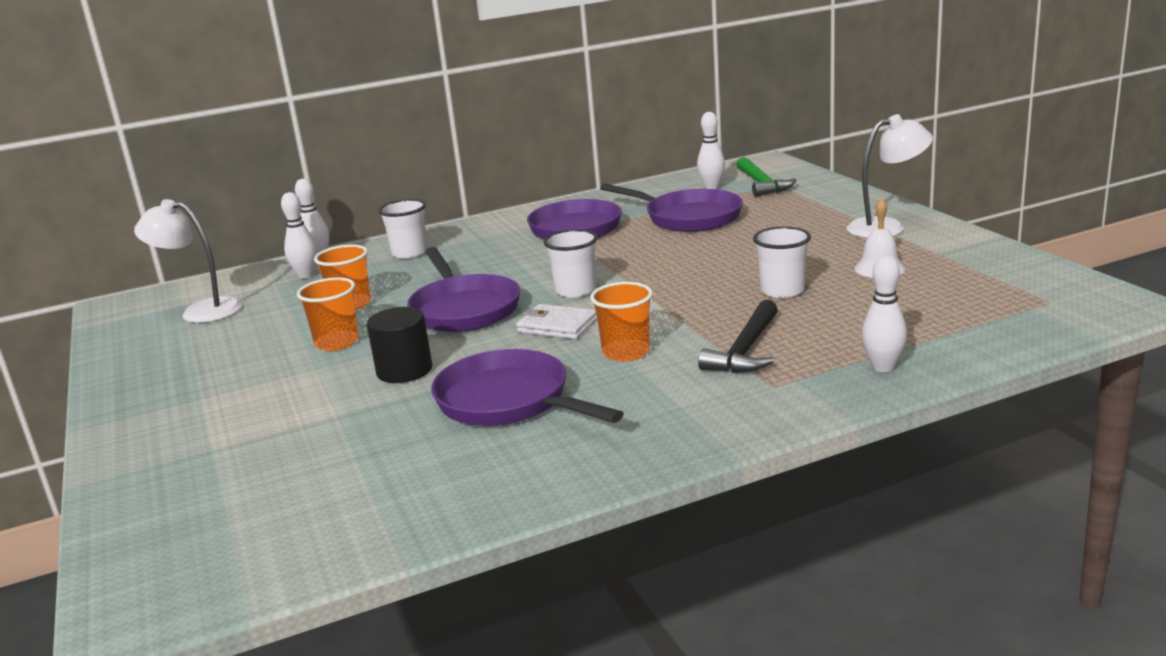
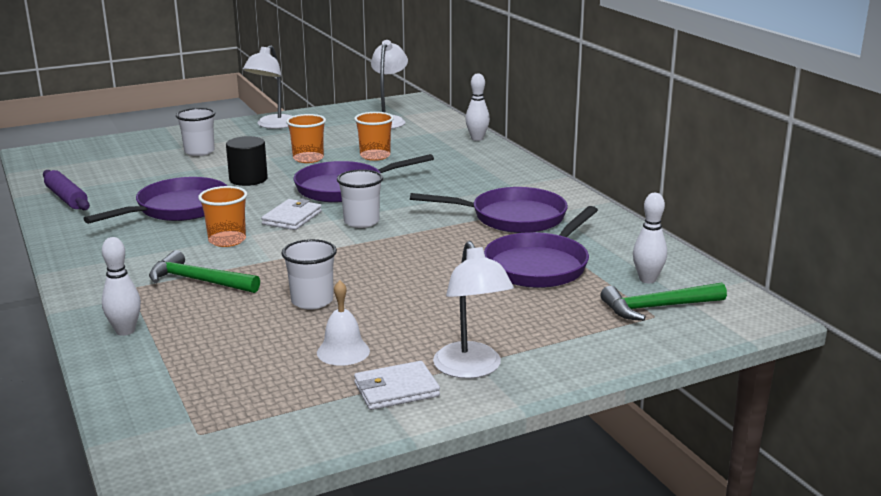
camera: 85 degrees right, 0 degrees up
white bowling pin [281,192,317,279] -> none
white cup [378,199,428,259] -> white cup moved to [176,108,215,156]
black hammer [698,300,778,373] -> green hammer [149,250,260,293]
none -> purple rolling pin [43,170,90,210]
none -> white lamp [243,45,292,129]
none -> white wallet [354,361,440,410]

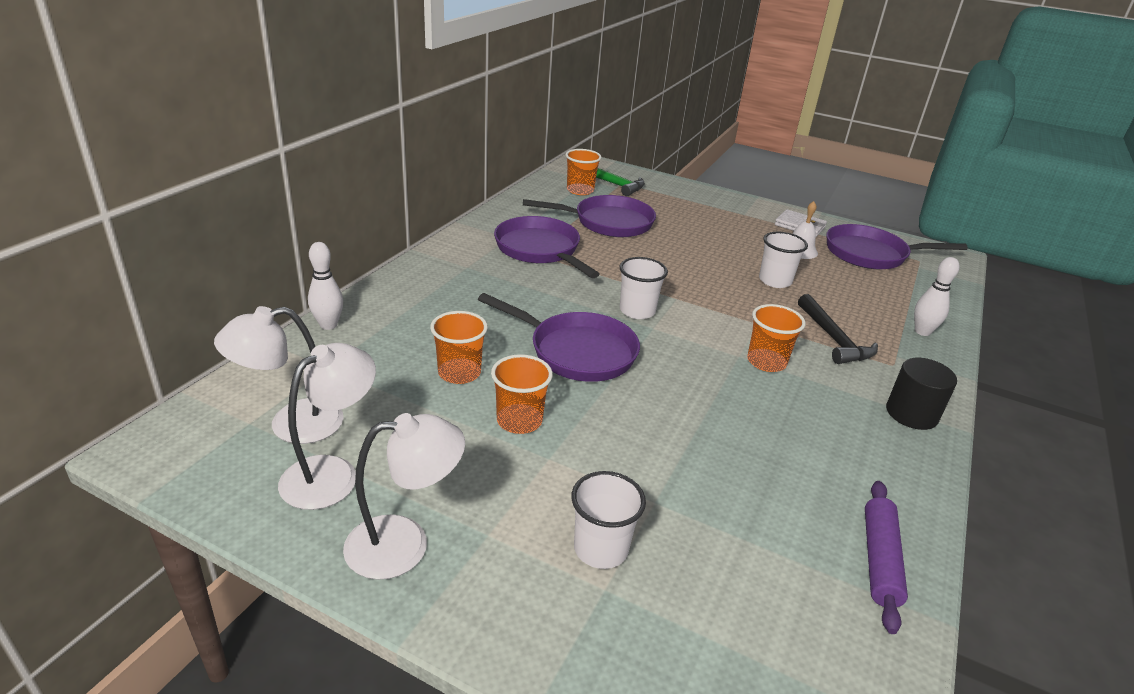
camera: 130 degrees left, 10 degrees up
purple pan [83,177,227,224] -> purple pan moved to [826,224,968,269]
green hammer [149,250,260,293] -> black hammer [798,294,878,364]
black cylinder [226,136,268,186] -> black cylinder moved to [886,358,957,430]
white wallet [261,199,322,230] -> none
white lamp [433,241,514,379] -> white lamp moved to [278,343,376,510]
white bowling pin [633,193,667,283] -> orange cup [565,149,602,195]

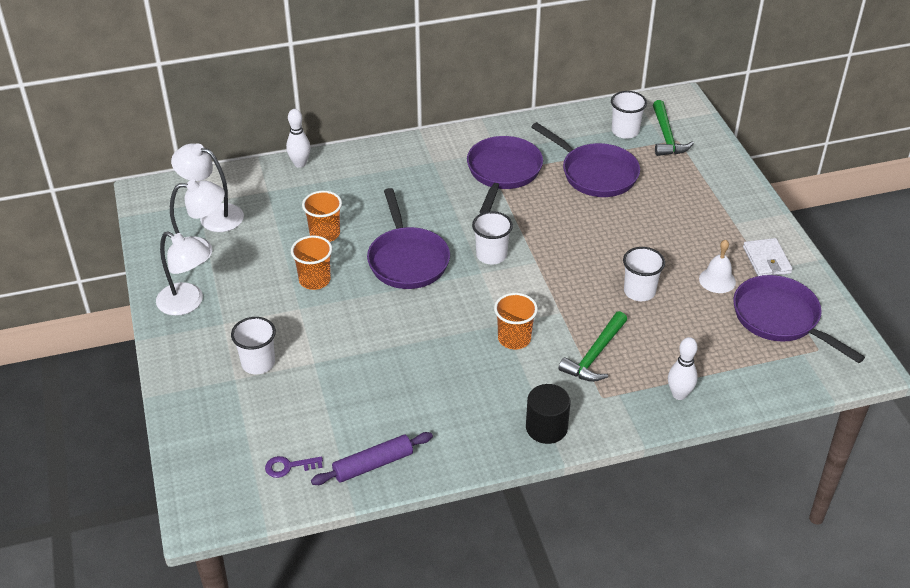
camera: 50 degrees right, 10 degrees up
orange cup [565,149,602,195] -> white cup [611,91,647,139]
black hammer [798,294,878,364] -> green hammer [558,311,627,382]
none -> purple key [265,456,323,478]

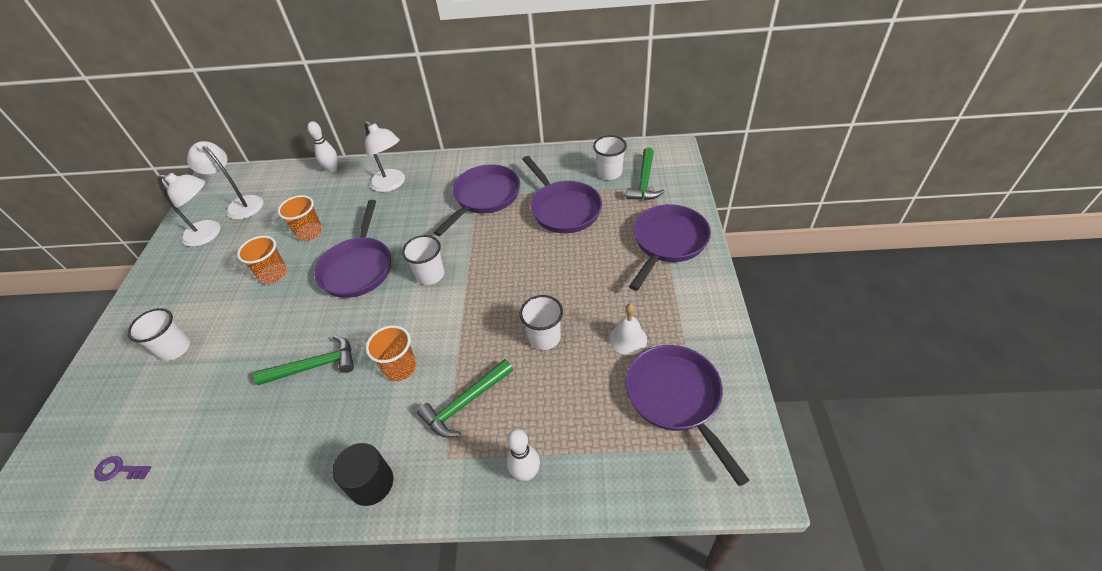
camera: 20 degrees right, 5 degrees up
white lamp [156,231,210,316] -> white lamp moved to [365,121,405,192]
purple rolling pin [311,432,433,485] -> none
white wallet [743,238,793,276] -> none
none -> green hammer [253,335,354,385]
none -> purple pan [629,204,711,291]

